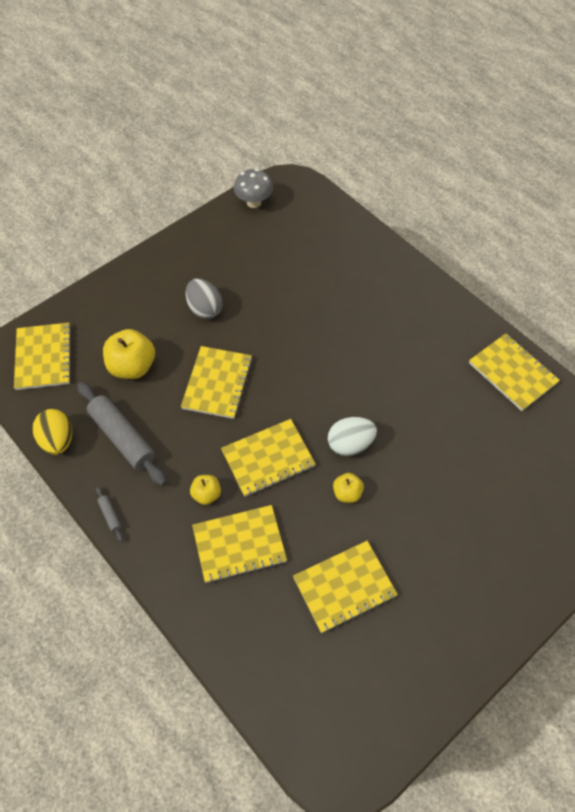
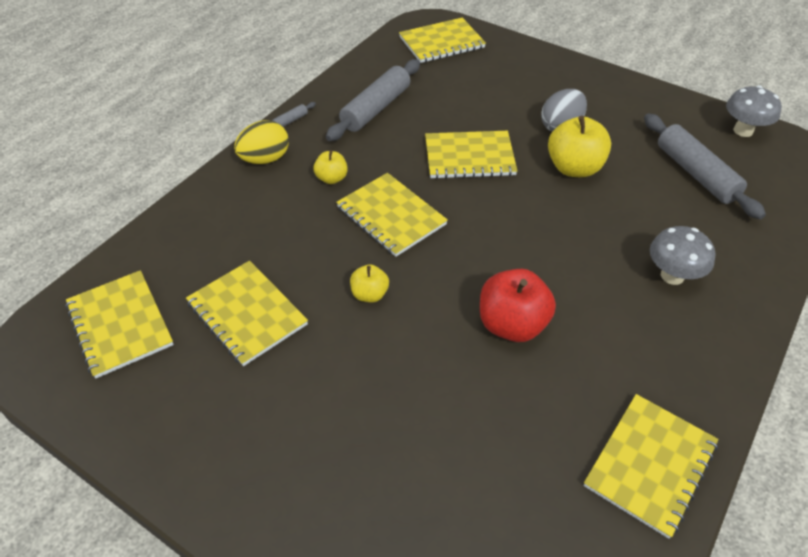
camera: 75 degrees right, 10 degrees down
yellow egg [33,409,72,455] -> yellow egg moved to [234,120,289,164]
yellow apple [103,329,155,379] -> yellow apple moved to [548,116,611,177]
yellow notebook [192,505,287,583] -> yellow notebook moved to [66,270,174,378]
white egg [328,417,377,456] -> none
none -> red apple [480,269,556,342]
none -> grey rolling pin [644,113,766,219]
none -> grey mushroom [650,226,715,285]

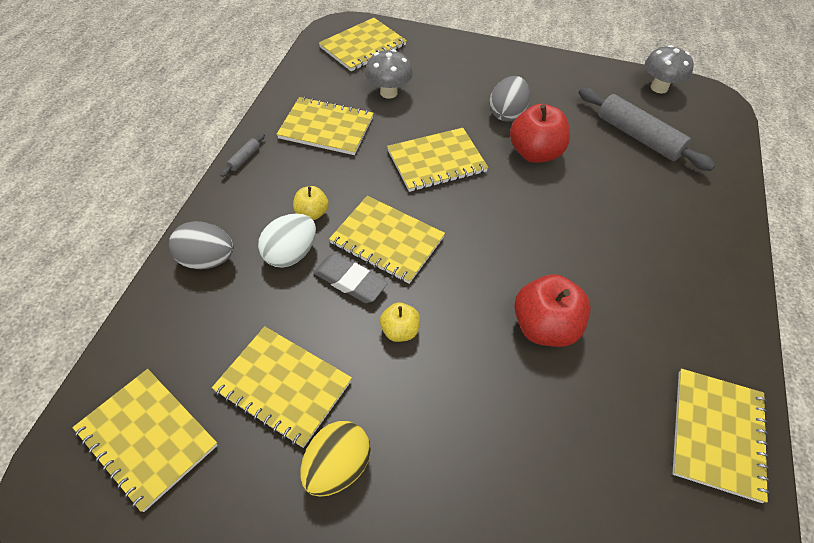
camera: 20 degrees left, 5 degrees up
yellow egg [234,120,289,164] -> yellow egg moved to [300,421,371,497]
grey rolling pin [326,59,420,141] -> yellow notebook [276,97,374,155]
yellow apple [548,116,611,177] -> red apple [510,104,570,163]
grey mushroom [650,226,715,285] -> grey mushroom moved to [365,49,413,99]
none -> grey egg [169,221,234,269]
none -> white egg [258,214,316,268]
none -> grey eraser [313,253,388,303]

